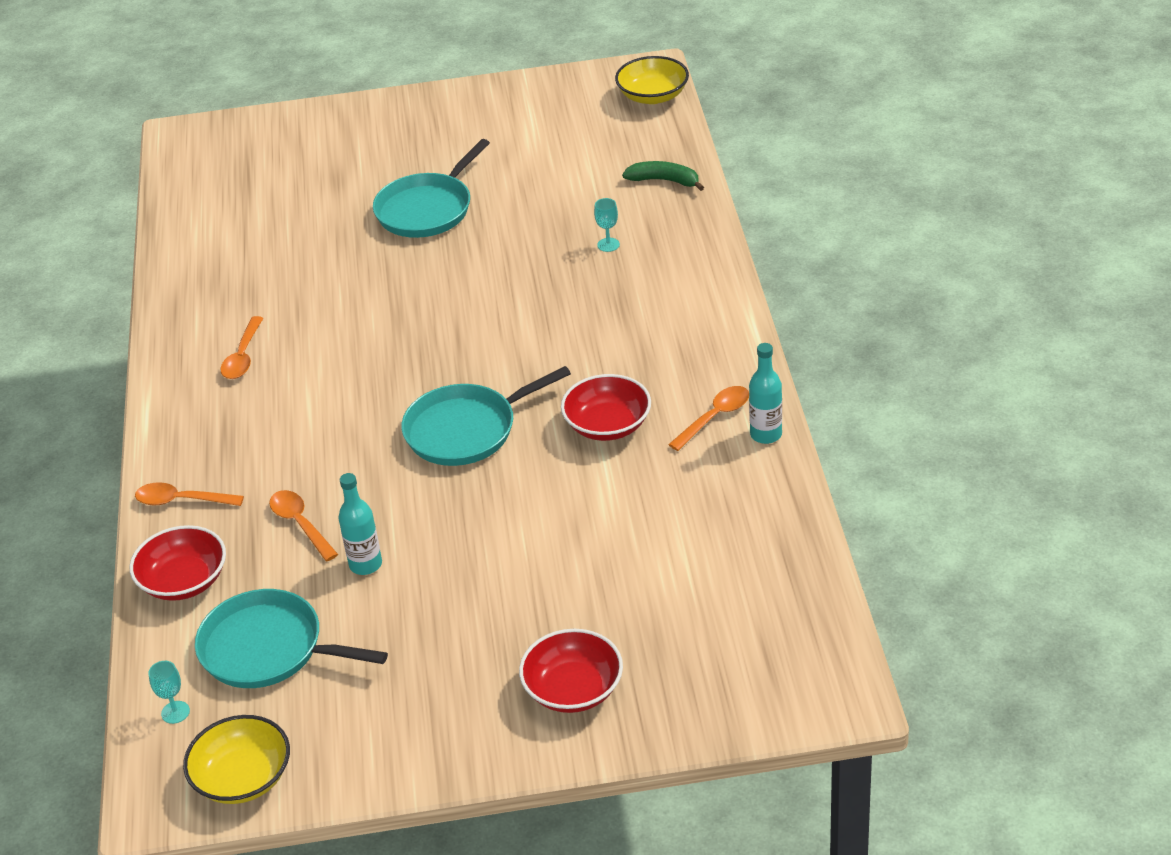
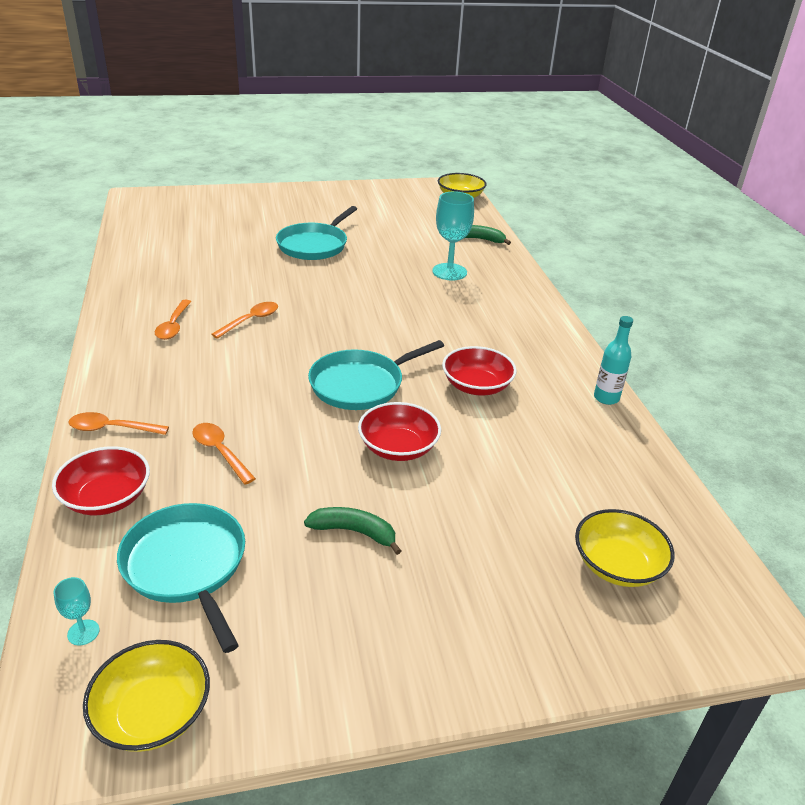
camera: 10 degrees left, 5 degrees down
turquoise pan [195,589,388,688] -> turquoise pan turned 45 degrees clockwise [117,503,245,653]
turquoise bottle [338,473,382,575] -> none
red bowl [519,629,623,713] -> red bowl moved to [358,402,441,461]
turquoise goblet [594,198,620,252] -> turquoise goblet [432,191,474,280], size x2.14
orange spoon [668,386,749,451] -> orange spoon moved to [211,302,278,339]
none -> green banana [304,507,401,555]
none -> yellow bowl [575,509,674,587]

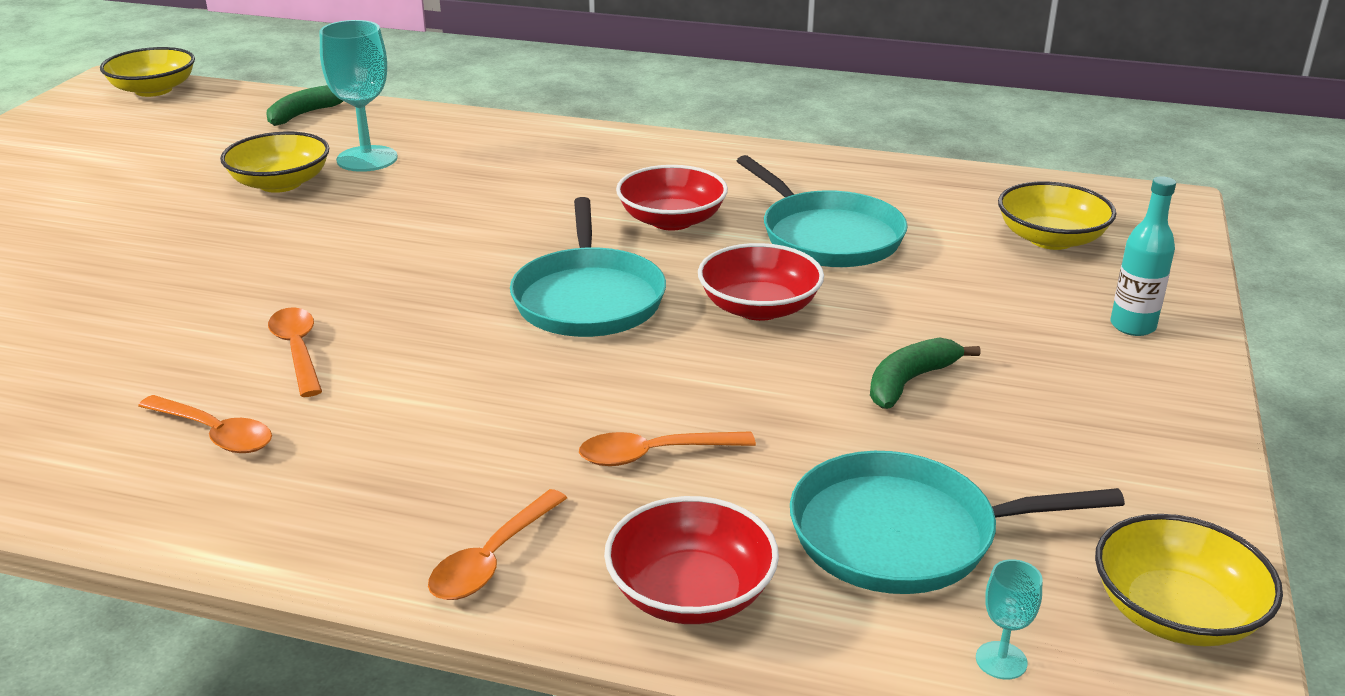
camera: 60 degrees left, 5 degrees down
turquoise pan [276,206,357,260] -> turquoise pan moved to [737,155,908,267]
turquoise bottle [594,316,633,405] -> turquoise bottle moved to [1110,176,1176,336]
none -> yellow bowl [220,132,329,193]

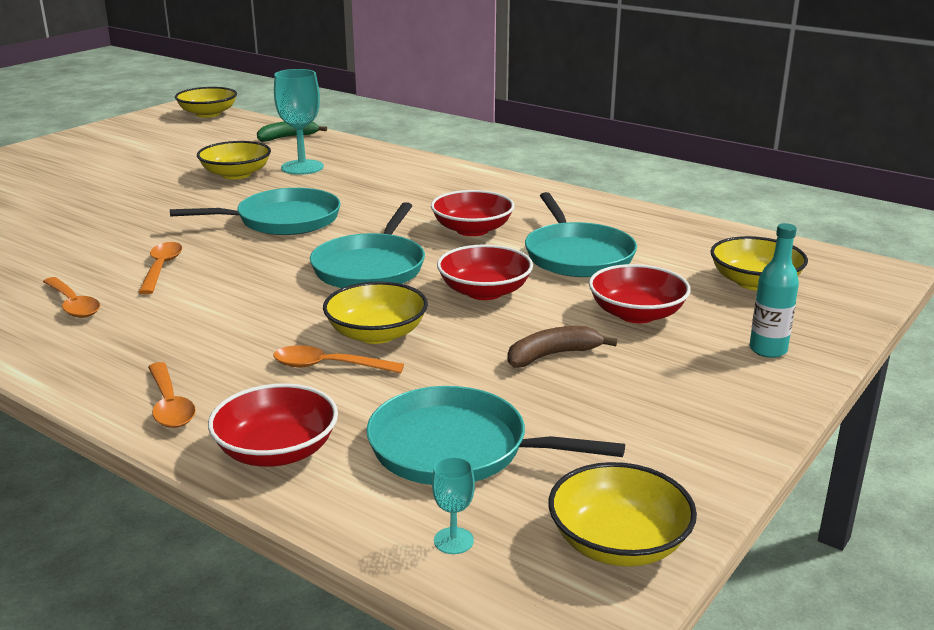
camera: 20 degrees right, 5 degrees down
orange spoon [428,489,567,600] -> orange spoon turned 75 degrees counterclockwise [148,362,196,428]
green banana [870,337,980,409] -> brown banana [507,326,617,367]
none -> turquoise pan [170,188,341,235]
none -> yellow bowl [323,281,428,344]
none -> red bowl [589,264,691,323]

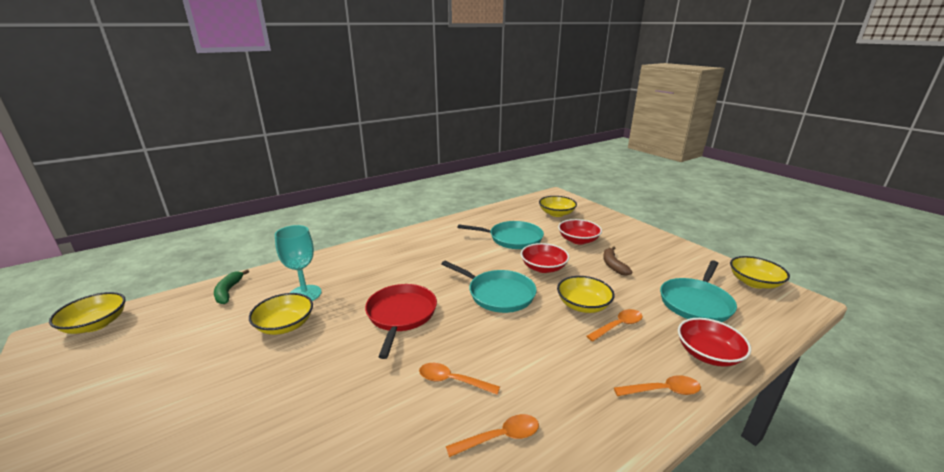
camera: 70 degrees left, 0 degrees up
turquoise pan [170,188,341,235] -> red pan [365,284,437,359]
orange spoon [273,345,404,373] -> orange spoon turned 150 degrees counterclockwise [586,309,642,342]
red bowl [431,190,514,236] -> none
turquoise goblet [432,457,475,554] -> none
turquoise bottle [749,223,799,358] -> none

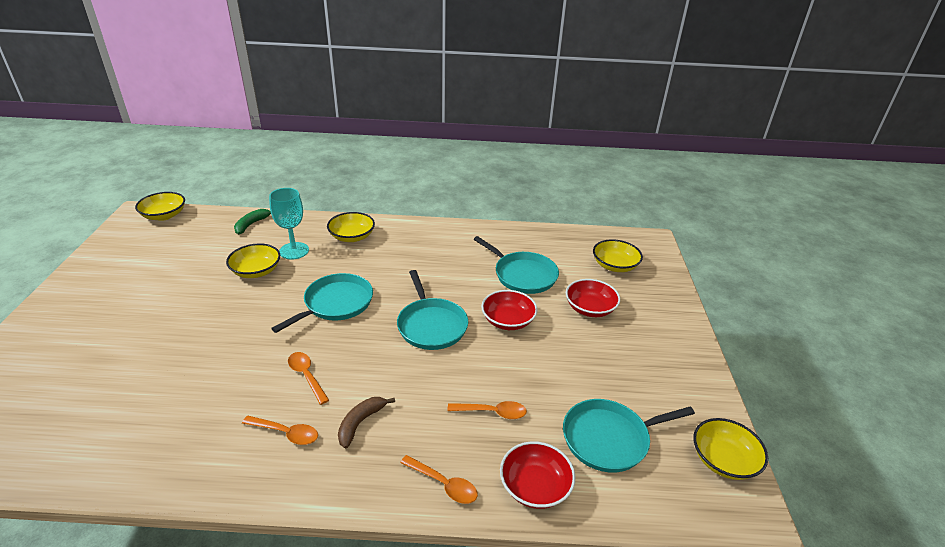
camera: 35 degrees right, 10 degrees up
red pan [365,284,437,359] -> turquoise pan [271,273,373,333]
yellow bowl [557,276,615,313] -> yellow bowl moved to [327,212,375,242]
brown banana [603,246,632,276] -> brown banana moved to [338,397,395,448]

